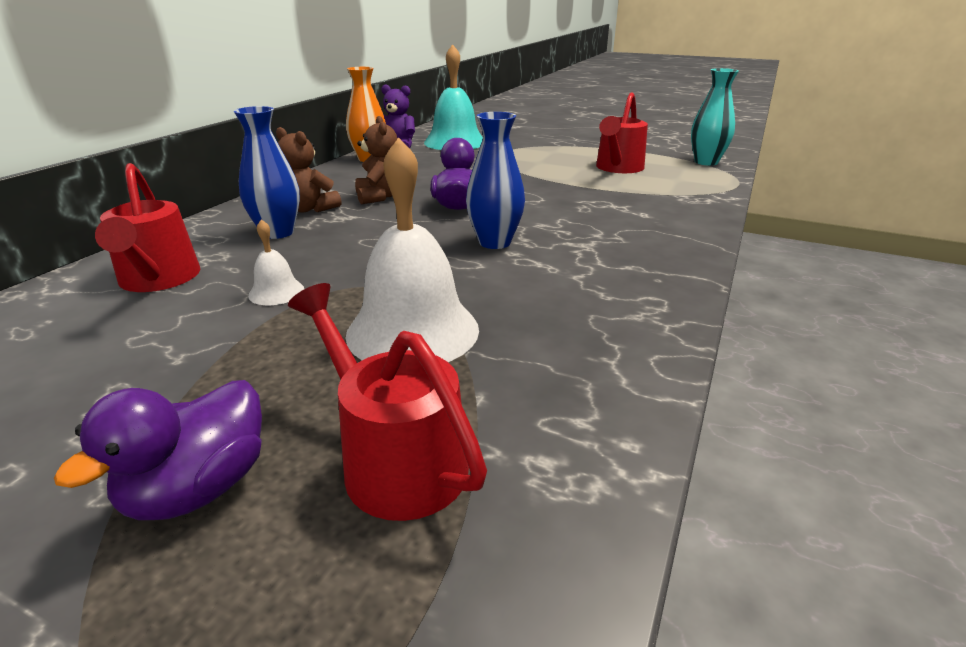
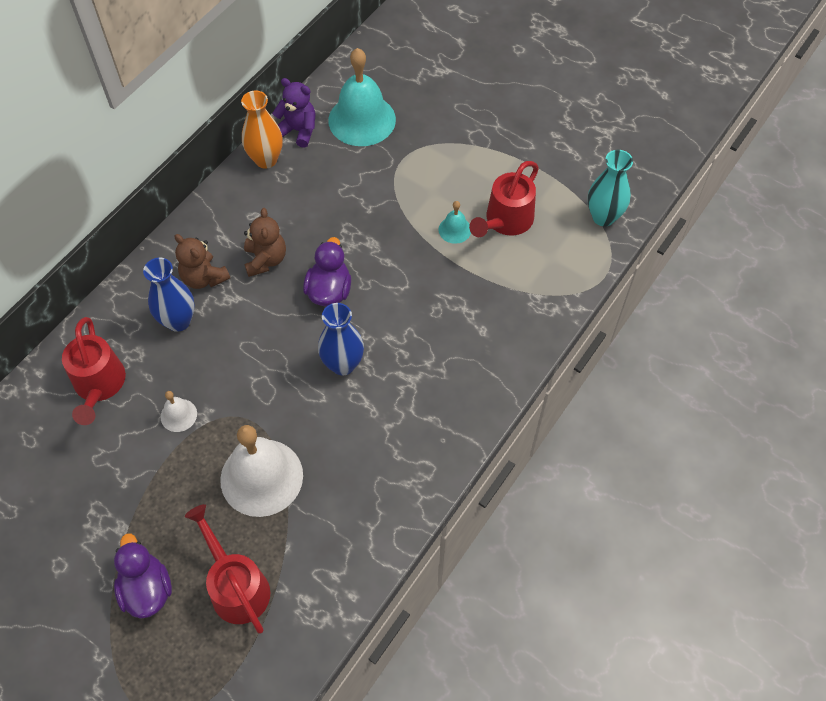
camera: 10 degrees right, 30 degrees up
purple duck [54,380,262,520] -> purple duck turned 120 degrees clockwise [114,533,172,618]
none -> turquoise bell [439,201,471,244]

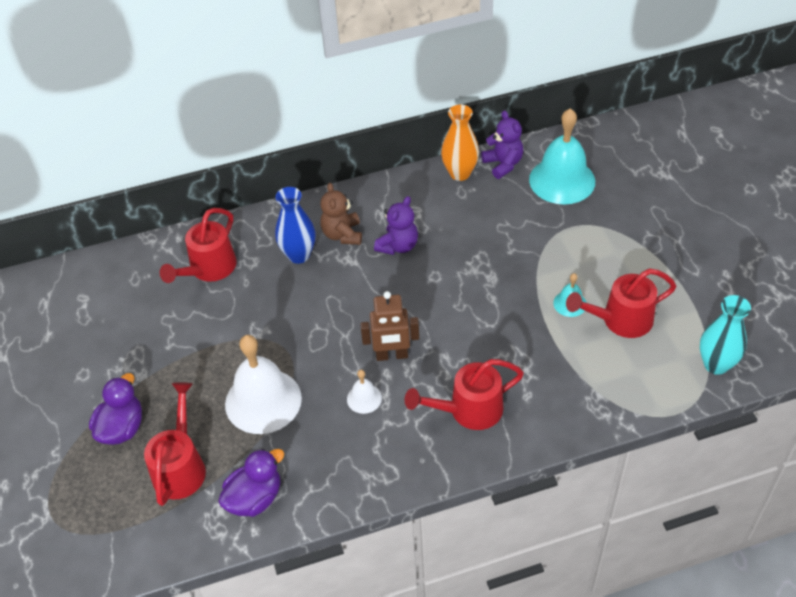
camera: 40 degrees right, 10 degrees down
white bell [160,391,197,432] -> white bell moved to [347,370,382,414]
brown teddy bear [244,208,286,277] -> purple teddy bear [374,196,418,255]
purple duck [303,237,351,306] -> purple duck moved to [218,449,284,517]
blue vase [318,303,364,376] -> brown robot [360,291,419,361]
none -> red watering can [404,359,524,430]

